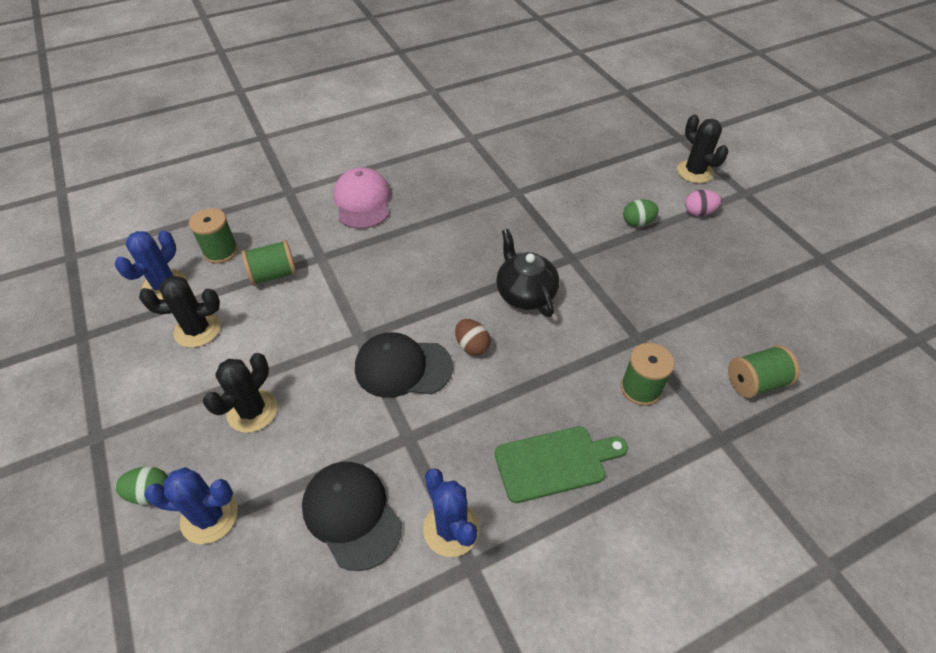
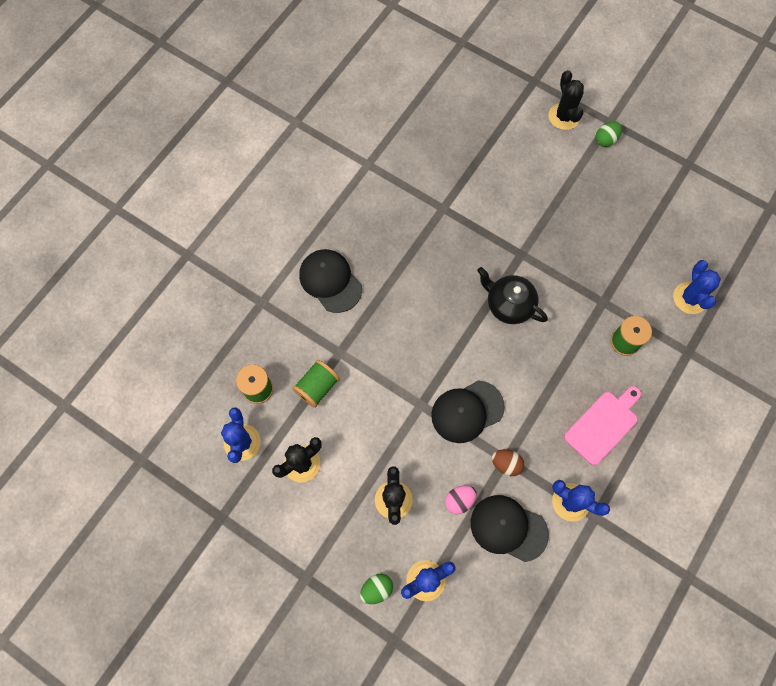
camera: 30 degrees left, 20 degrees up
pink cap [334,167,391,229] -> black cap [299,249,362,313]
brown egg [455,319,491,356] -> brown egg moved to [492,449,524,476]
green cutting board [495,426,628,503] -> pink cutting board [564,386,641,465]
green egg [623,199,659,226] -> green egg moved to [596,121,622,147]
black cactus [677,115,728,183] -> black cactus turned 45 degrees clockwise [548,70,584,130]
pink egg [685,189,722,216] -> pink egg moved to [445,485,477,514]
green spool [728,345,800,398] -> blue cactus [673,260,721,314]

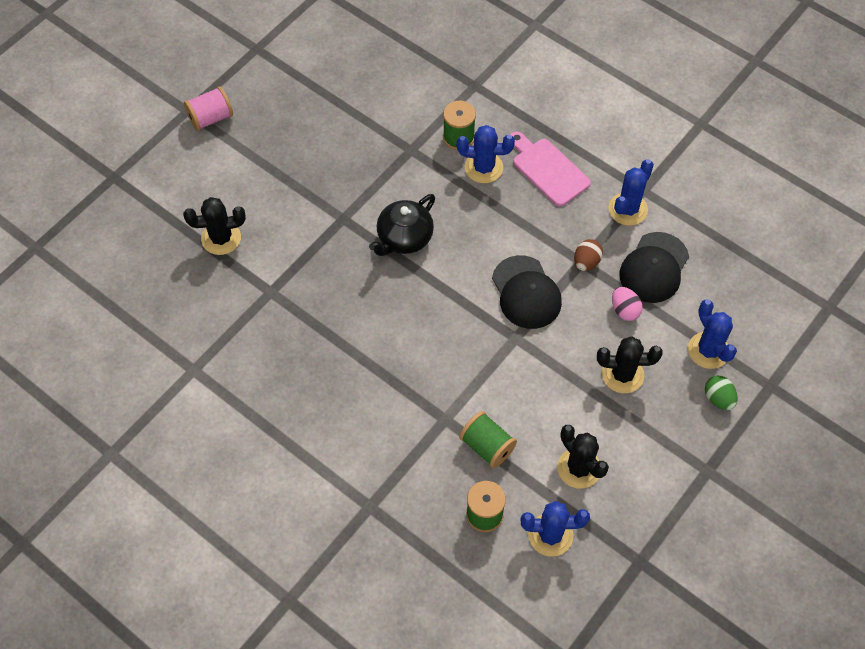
camera: 85 degrees left, 10 degrees down
black cap [299,249,362,313] -> none
black cactus [548,70,584,130] -> black cactus moved to [183,197,246,255]
green egg [596,121,622,147] -> pink spool [184,86,233,131]
blue cactus [673,260,721,314] -> blue cactus moved to [457,125,515,183]

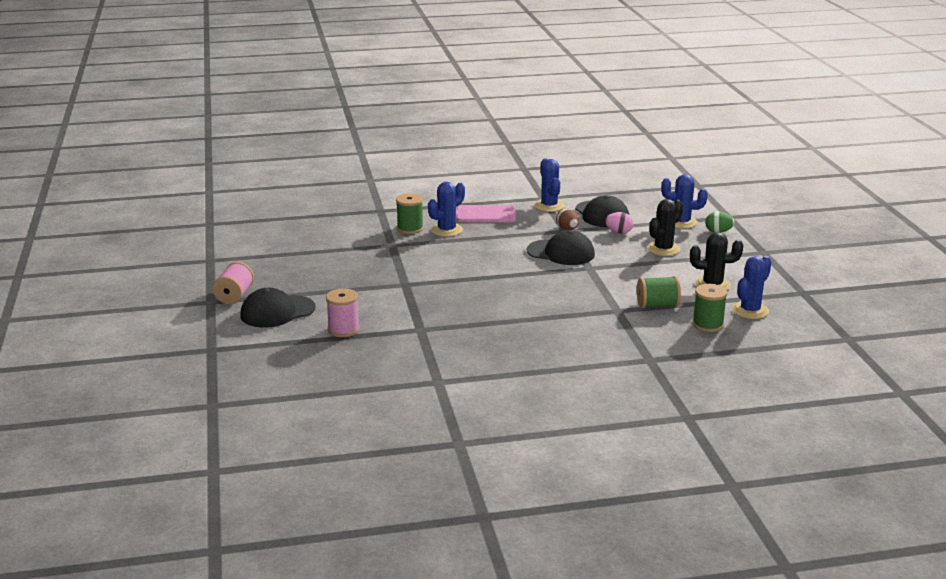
camera: 50 degrees left, 35 degrees down
black cactus [183,197,246,255] -> pink spool [326,288,360,337]
black teapot [369,194,435,256] -> none
none -> black cap [240,288,316,328]

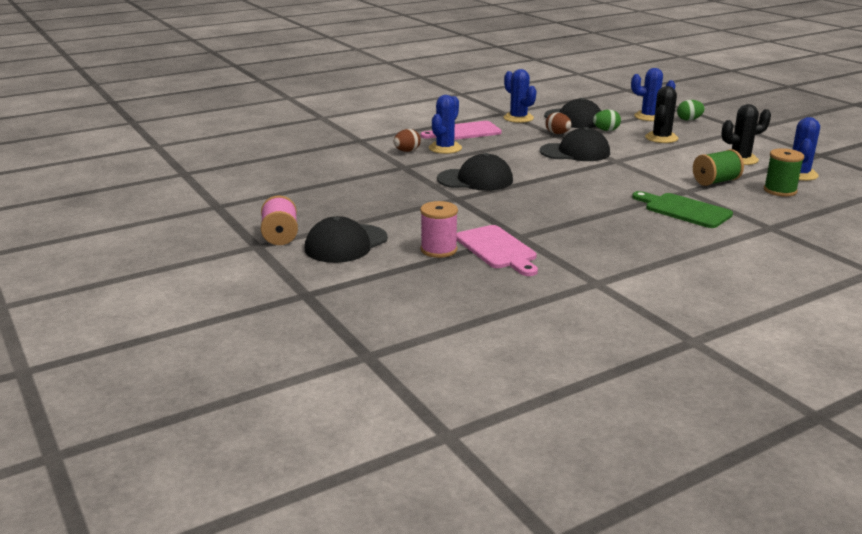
camera: 20 degrees left, 0 degrees up
green spool [396,193,424,234] -> brown egg [394,129,421,152]
pink egg [605,212,634,234] -> green egg [593,110,621,131]
none -> black cap [437,153,513,191]
none -> pink cutting board [456,225,538,276]
none -> green cutting board [632,191,733,228]

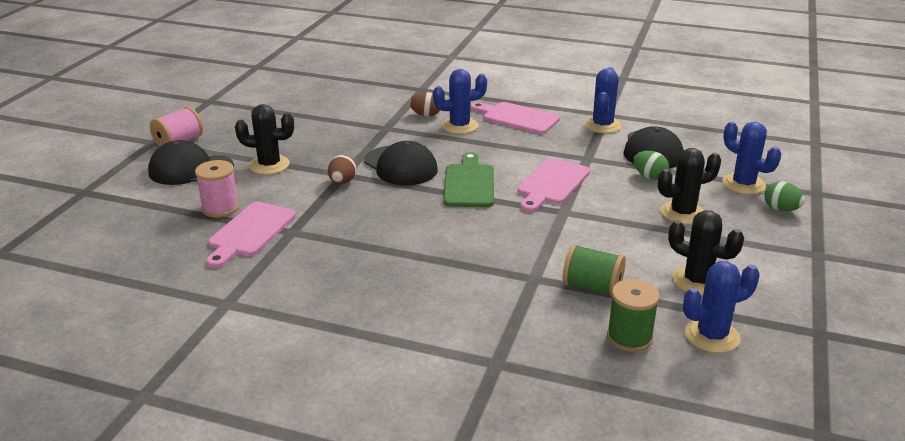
camera: 50 degrees right, 5 degrees up
black cap [540,127,610,161] -> pink cutting board [518,158,590,212]
brown egg [545,112,572,134] -> brown egg moved to [328,155,356,184]
green cutting board [632,191,733,228] -> green cutting board moved to [443,152,494,207]
none -> black cactus [235,104,294,175]

